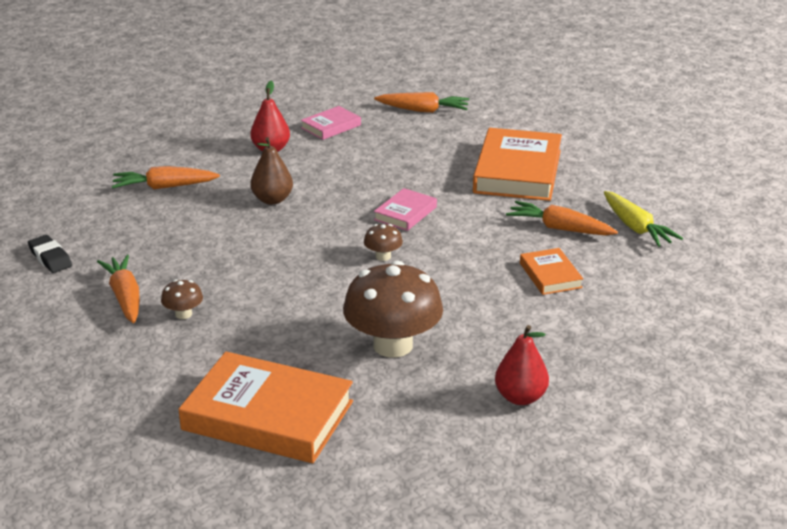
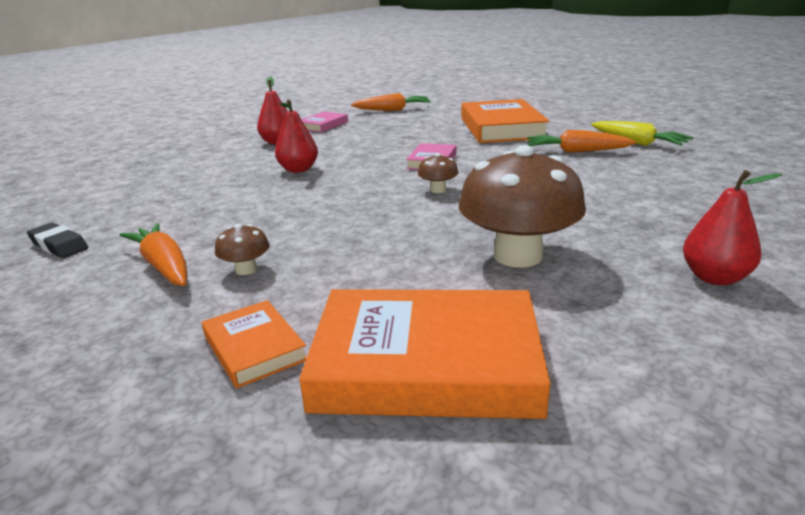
camera: 15 degrees left, 5 degrees down
orange carrot [112,166,220,189] -> none
brown pear [250,137,293,205] -> red pear [275,99,318,173]
orange book [520,248,583,295] -> orange book moved to [202,300,307,388]

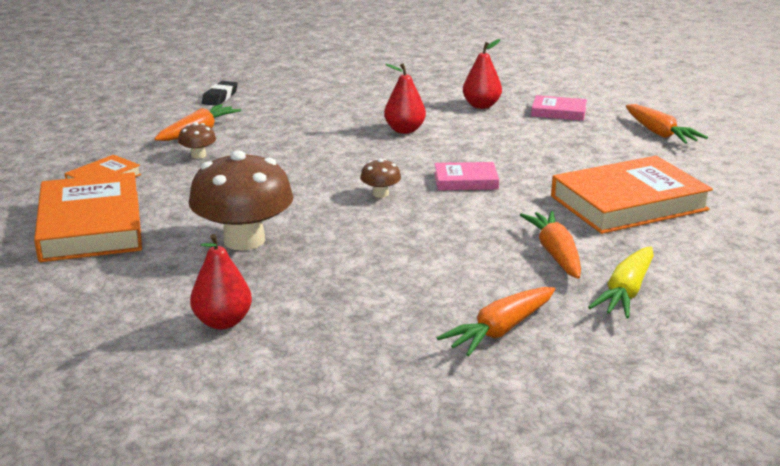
camera: 70 degrees right, 0 degrees up
none -> orange carrot [437,287,555,356]

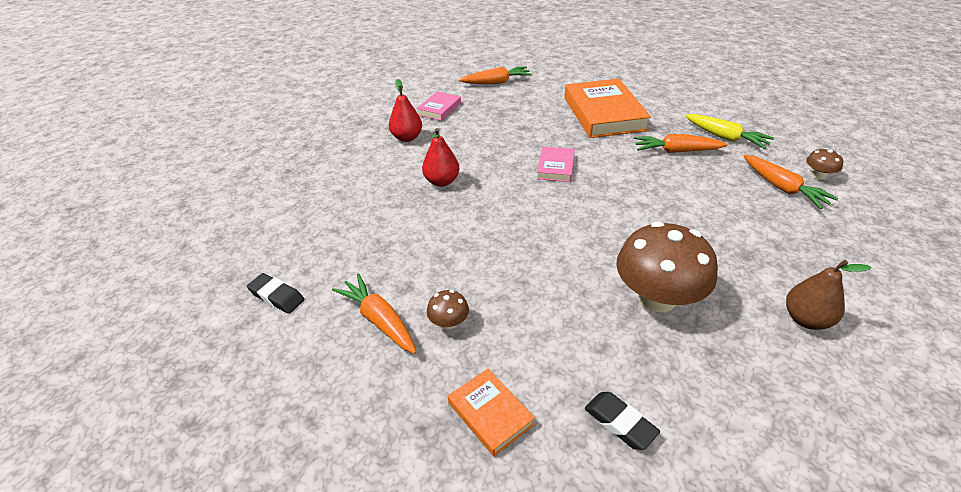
camera: 75 degrees left, 15 degrees up
orange book [34,172,142,262] -> black eraser [585,392,660,450]
red pear [190,234,252,330] -> brown pear [786,260,871,330]
brown mushroom [360,158,401,198] -> brown mushroom moved to [806,148,843,180]

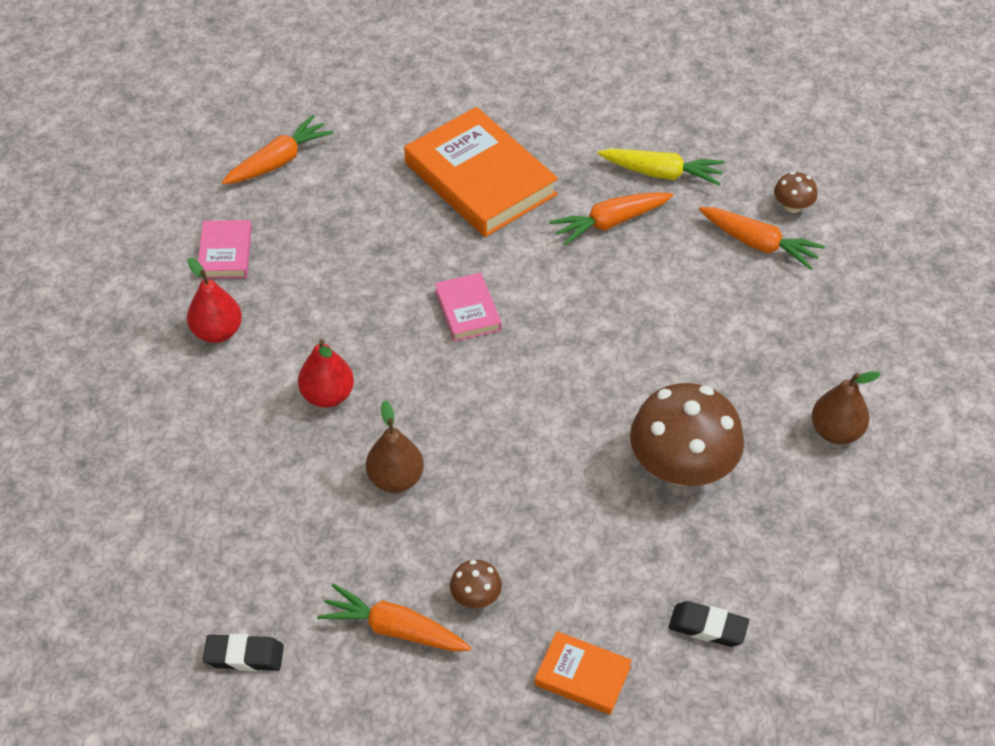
camera: 30 degrees left, 10 degrees up
none -> brown pear [366,400,424,493]

